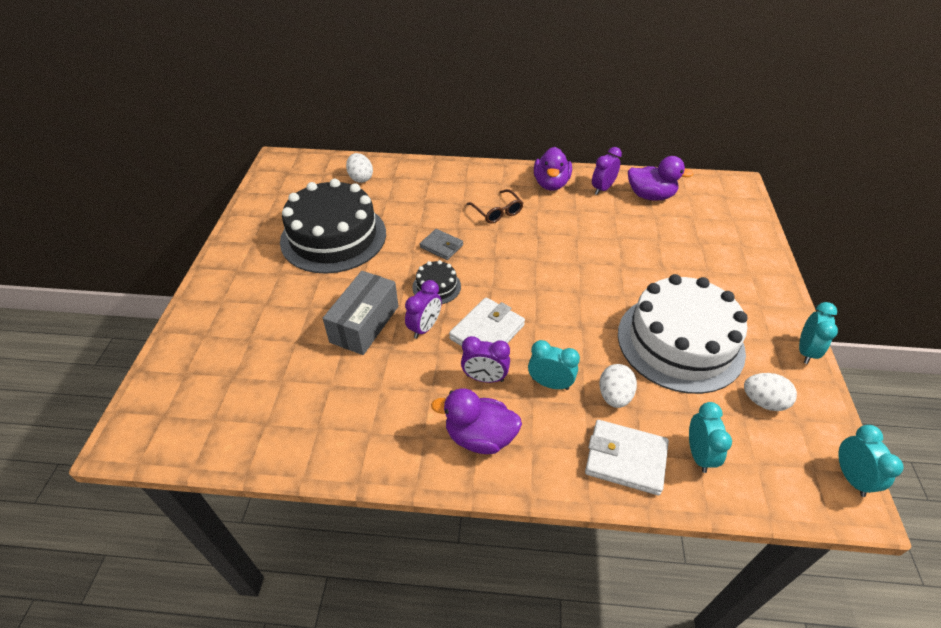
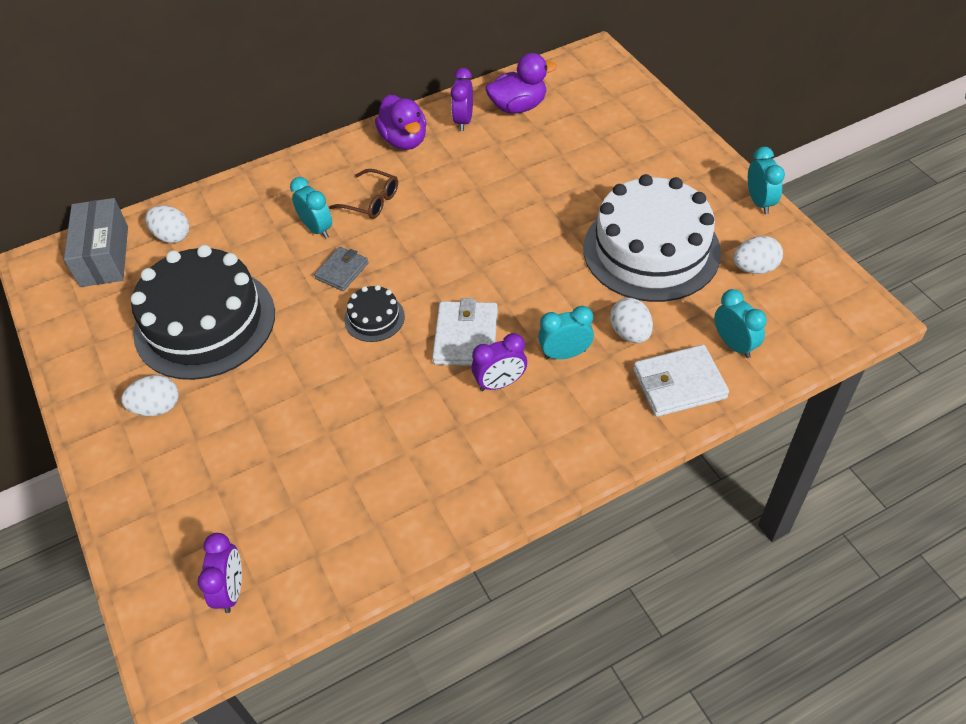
camera: 30 degrees left, 5 degrees up
grey box [323,271,398,355] -> grey box moved to [64,198,128,287]
purple clock [405,280,442,339] -> purple clock moved to [198,533,242,613]
grey wallet [420,229,463,260] -> grey wallet turned 60 degrees counterclockwise [314,247,368,291]
purple duck [431,388,522,454] -> none
turquoise clock [838,425,903,497] -> turquoise clock moved to [290,177,332,239]
none -> white egg [121,375,179,416]

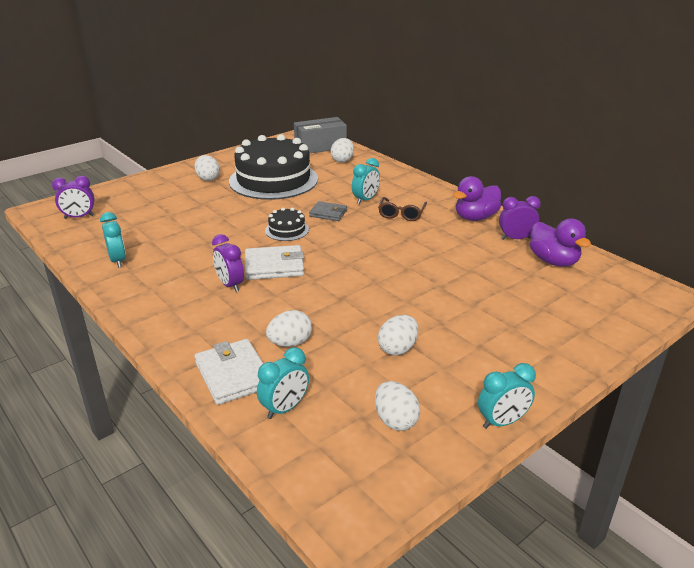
camera: 75 degrees right, 20 degrees down
turquoise clock [538,306,594,359] -> turquoise clock moved to [100,212,126,268]
white cake [583,174,721,302] -> white egg [378,315,418,355]

